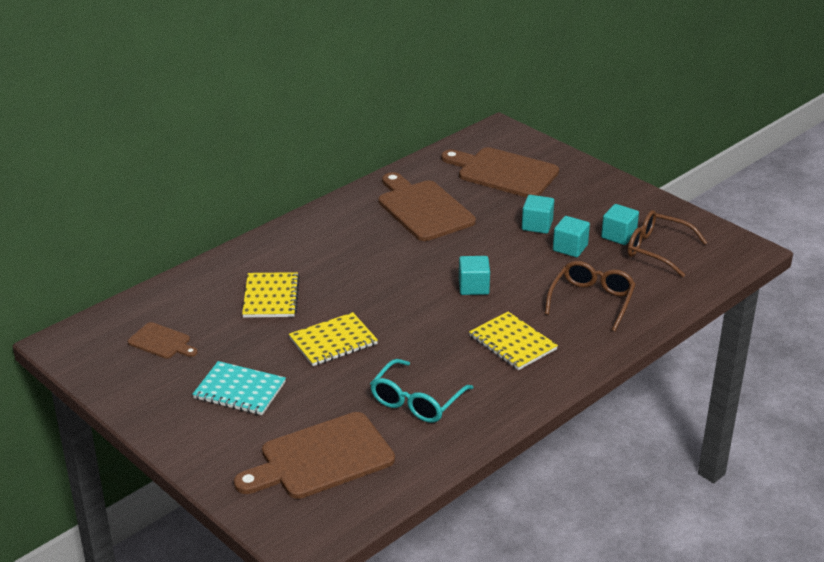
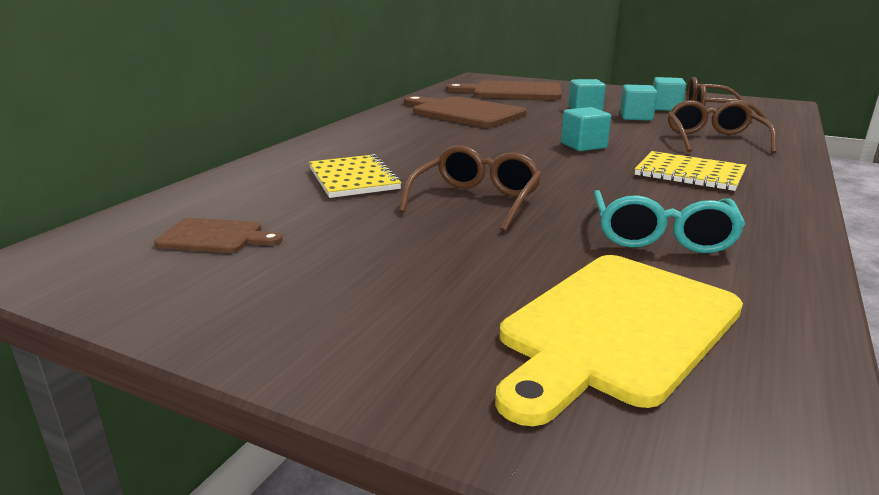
camera: 20 degrees left, 10 degrees down
turquoise notebook [192,361,286,415] -> none
brown cutting board [234,412,395,499] -> yellow cutting board [495,255,743,426]
yellow notebook [289,312,378,366] -> brown glasses [399,145,542,232]

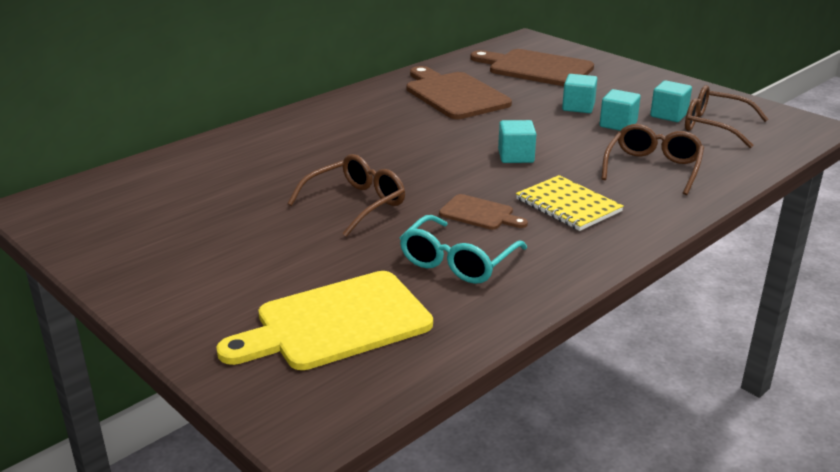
camera: 20 degrees right, 5 degrees up
brown cutting board [154,218,283,253] -> brown cutting board moved to [439,194,528,230]
yellow notebook [309,154,402,198] -> none

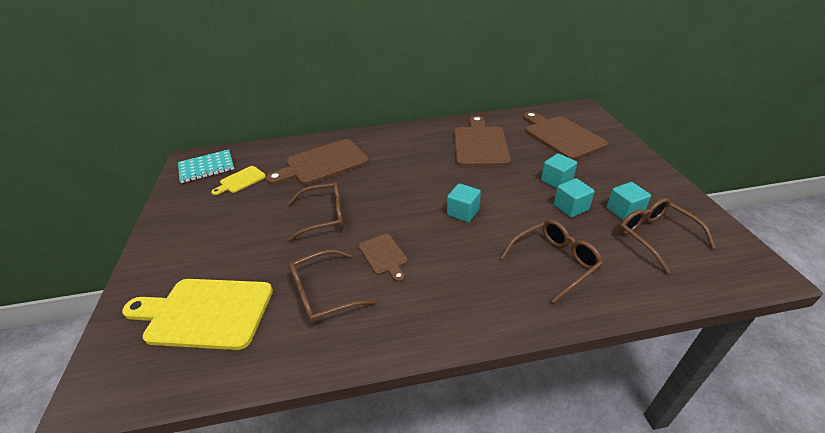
camera: 35 degrees right, 10 degrees up
turquoise glasses [400,215,527,284] -> brown glasses [289,249,378,324]
yellow notebook [516,175,624,231] -> none
none -> turquoise notebook [178,149,234,183]
none -> yellow cutting board [211,166,266,195]
none -> brown cutting board [266,139,369,185]

